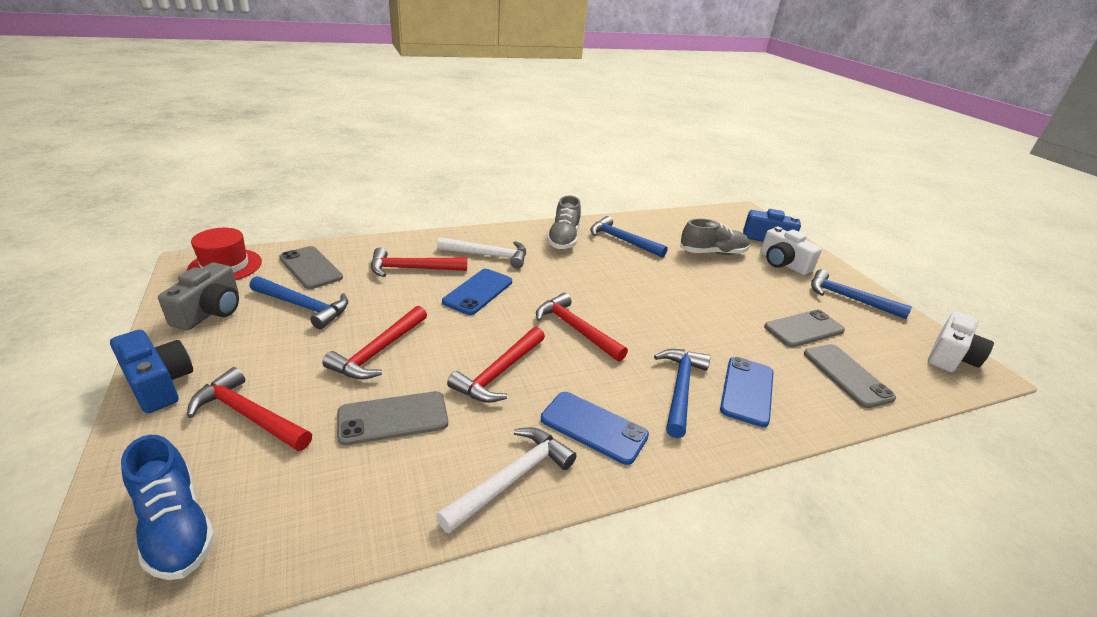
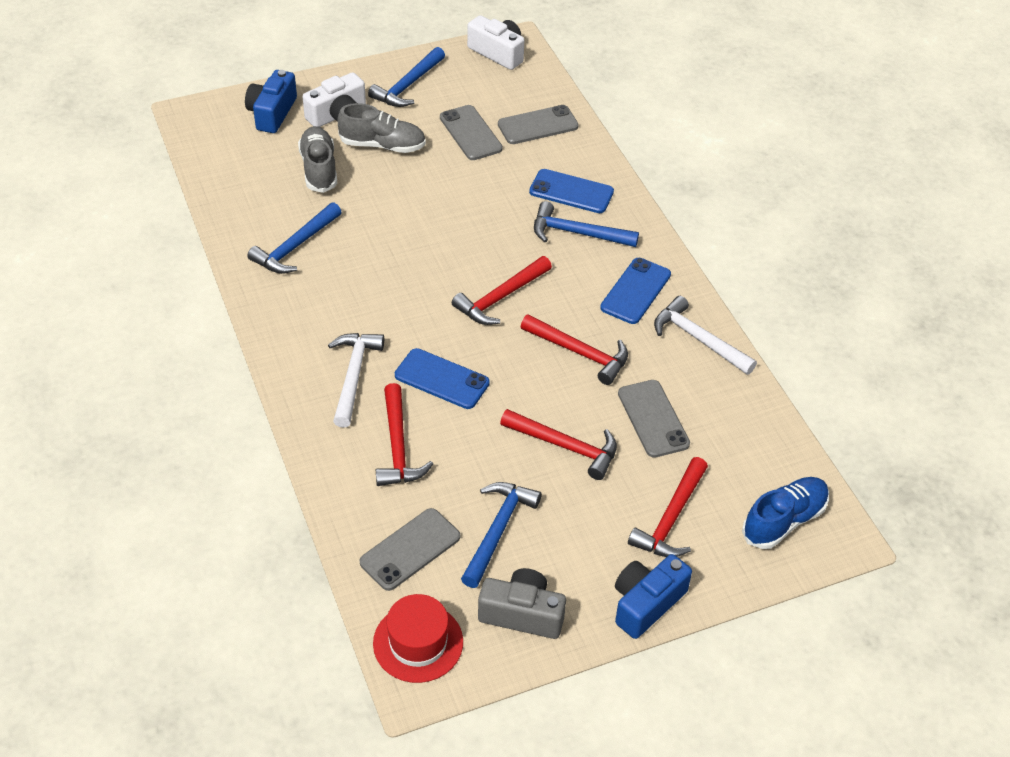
camera: 90 degrees left, 15 degrees up
grey shoe [547,195,581,249] -> grey shoe moved to [338,103,426,153]

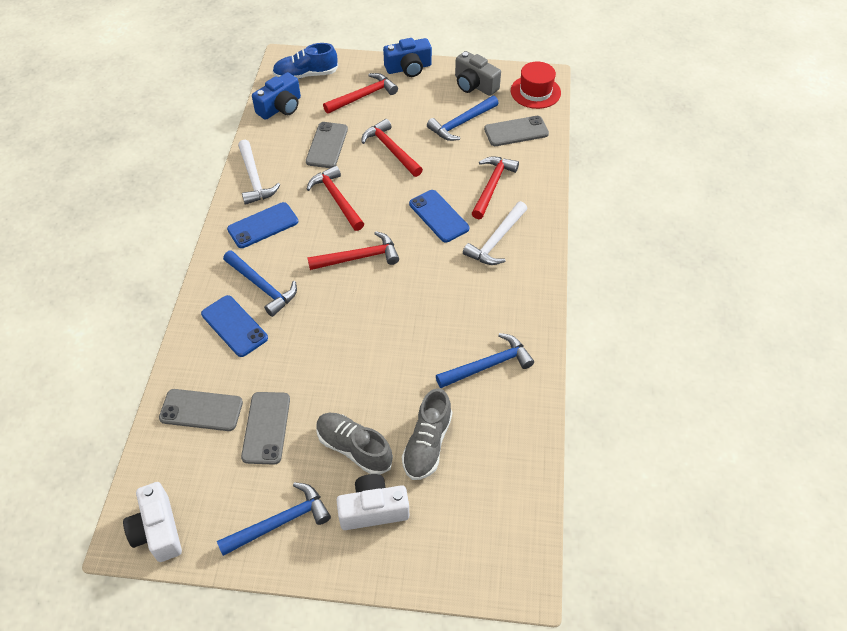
camera: 150 degrees left, 5 degrees up
blue camera [245,70,297,133] -> blue camera moved to [252,72,301,120]

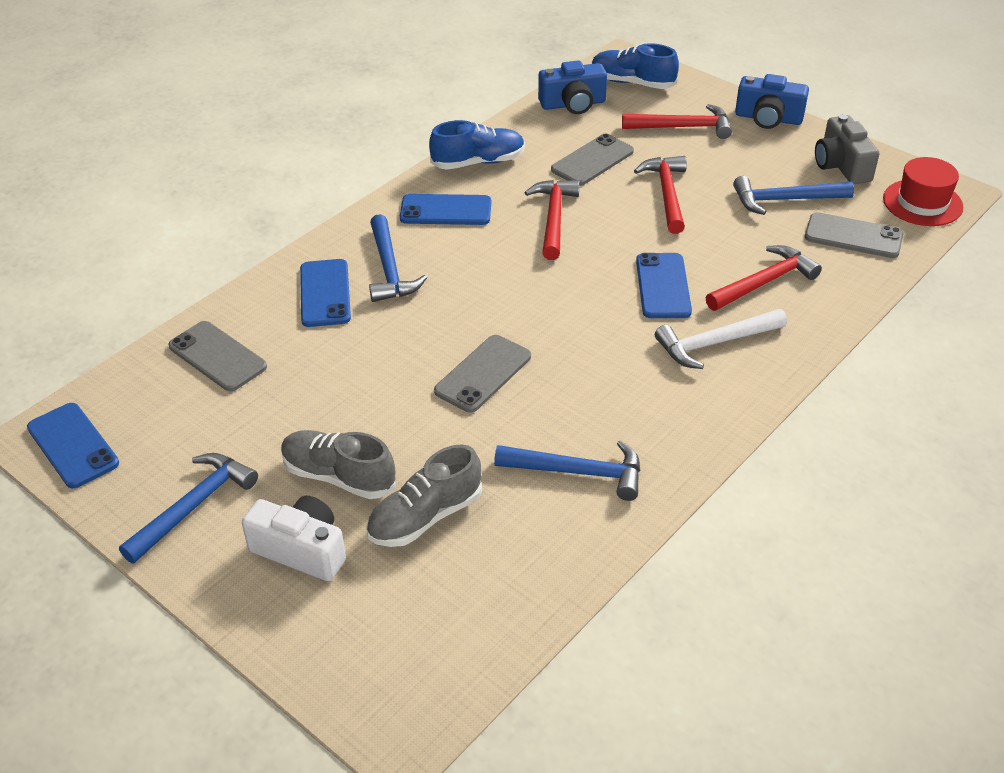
camera: 35 degrees right, 10 degrees down
white camera [123,482,182,562] -> blue phone [27,403,119,488]
blue hammer [217,482,331,556] -> blue hammer turned 60 degrees counterclockwise [119,453,258,563]
white hammer [238,140,280,205] -> blue shoe [429,120,525,170]
grey phone [241,392,290,465] -> grey phone moved to [434,335,531,413]
red hammer [307,231,399,270] -> none
grey shoe [316,413,393,475] -> grey shoe turned 45 degrees counterclockwise [281,430,395,499]

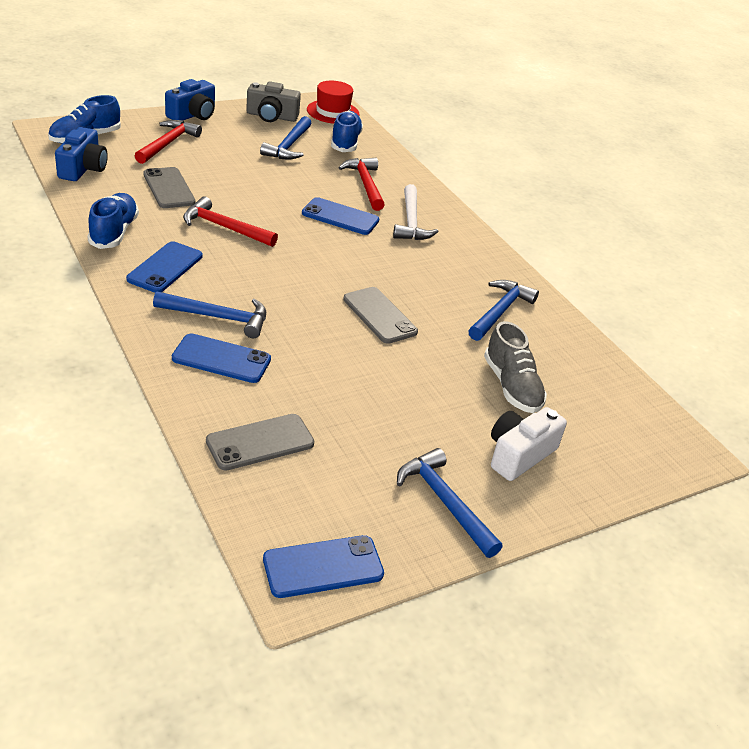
camera: 75 degrees left, 5 degrees down
grey shoe [281,430,395,499] -> none
red hammer [634,156,687,234] -> none
grey phone [805,212,903,258] -> blue shoe [331,111,363,152]

